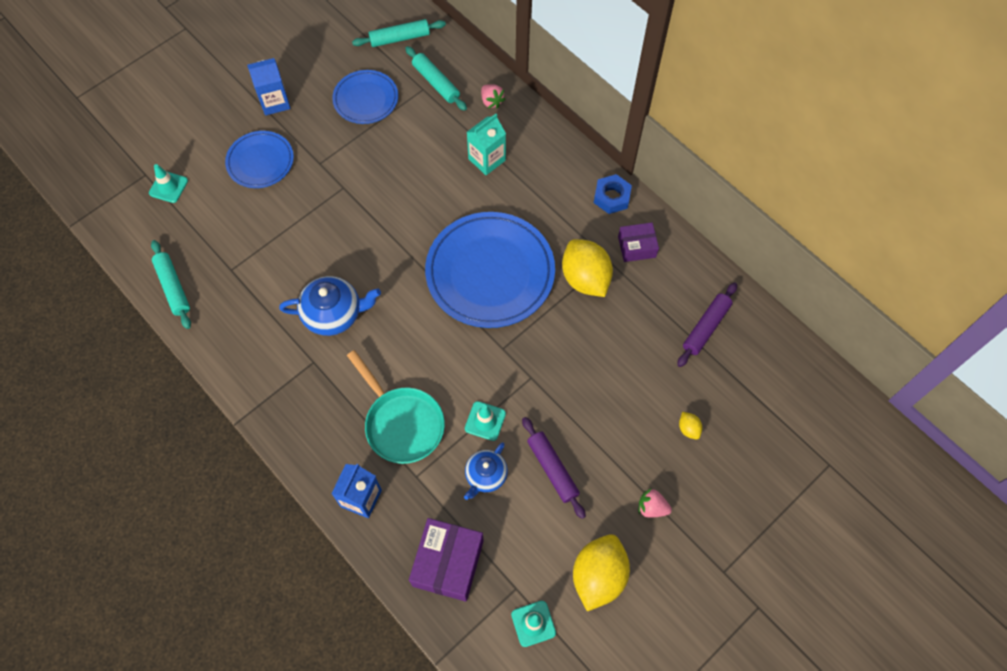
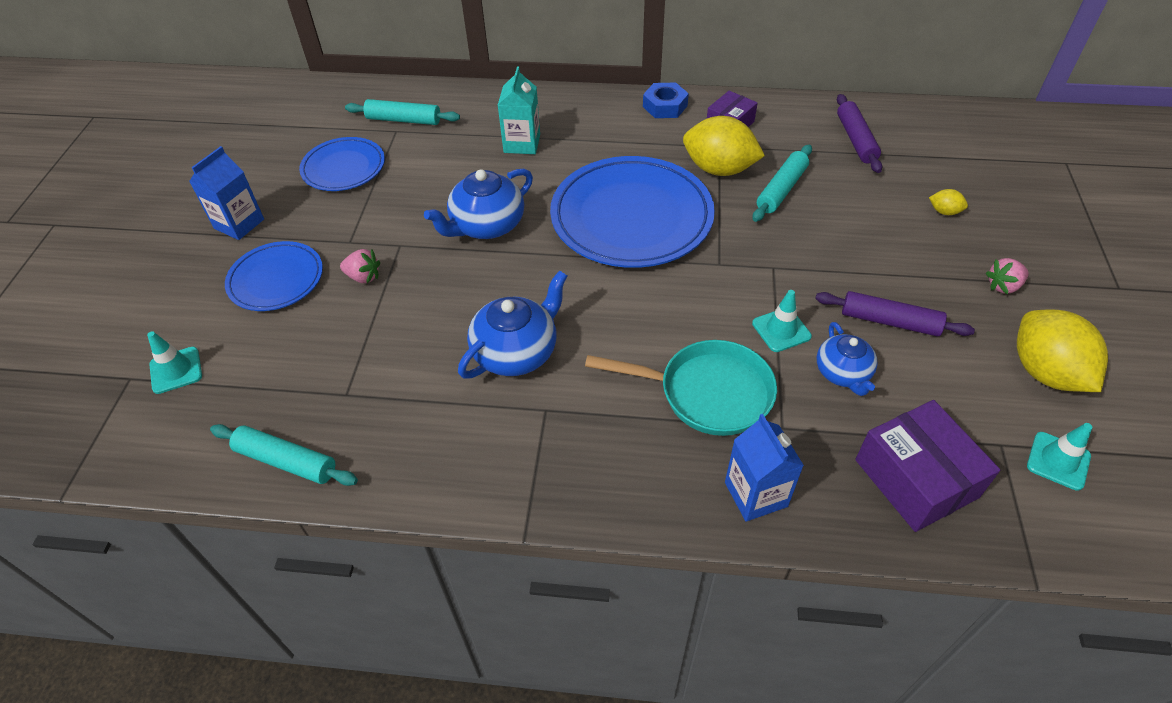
camera: 40 degrees left, 15 degrees down
turquoise rolling pin [352,19,446,47] -> turquoise rolling pin moved to [753,145,812,222]
pink strawberry [481,84,505,109] -> pink strawberry moved to [340,249,380,283]
none -> blue teapot [424,169,533,239]

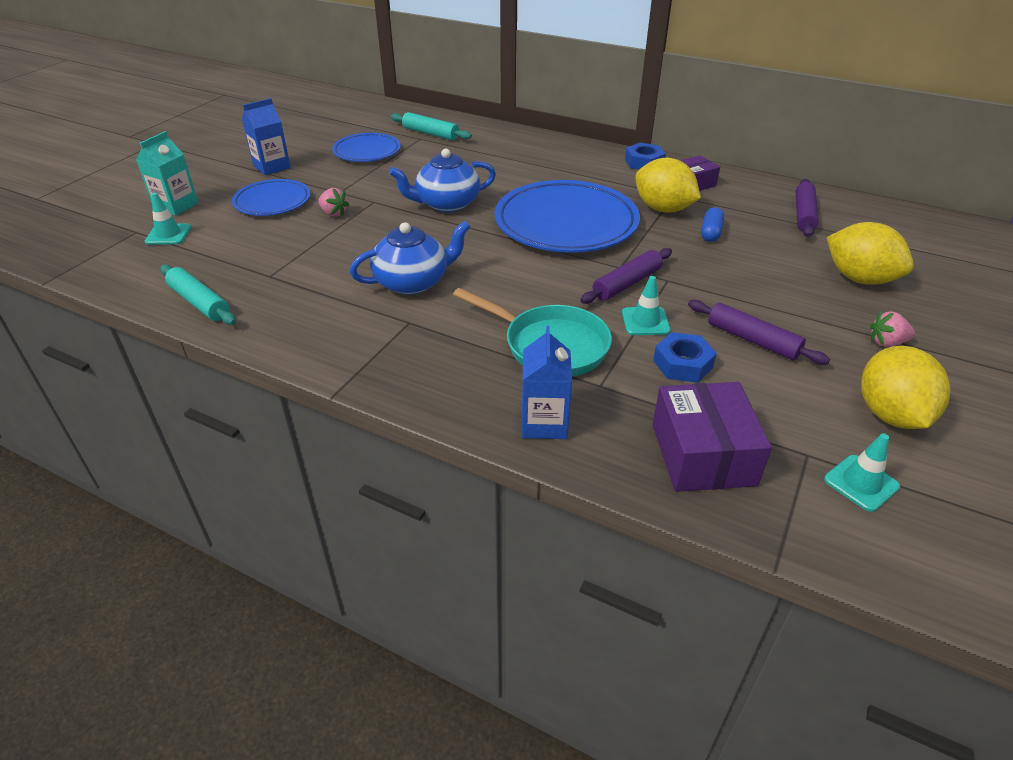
camera: 20 degrees right, 10 degrees down
turquoise carton [498,67,540,154] -> turquoise carton moved to [136,131,198,216]
turquoise rolling pin [753,145,812,222] -> blue capsule [701,207,724,242]
blue teapot [817,322,878,396] -> blue nut [653,332,717,383]
yellow lemon [929,189,968,215] -> yellow lemon [827,222,914,285], size x2.34
none -> purple rolling pin [580,248,672,304]

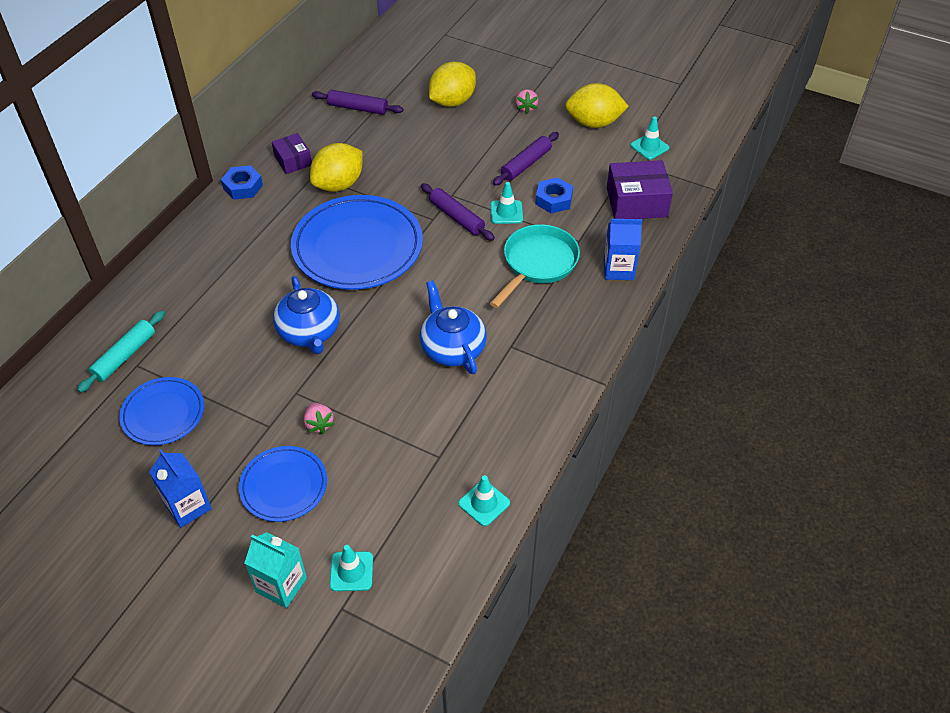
camera: 90 degrees left, 10 degrees up
turquoise rolling pin [160,265,236,325] -> turquoise traffic cone [458,475,510,526]
pink strawberry [318,188,350,217] -> pink strawberry turned 120 degrees clockwise [304,403,334,434]
blue capsule [701,207,724,242] -> none

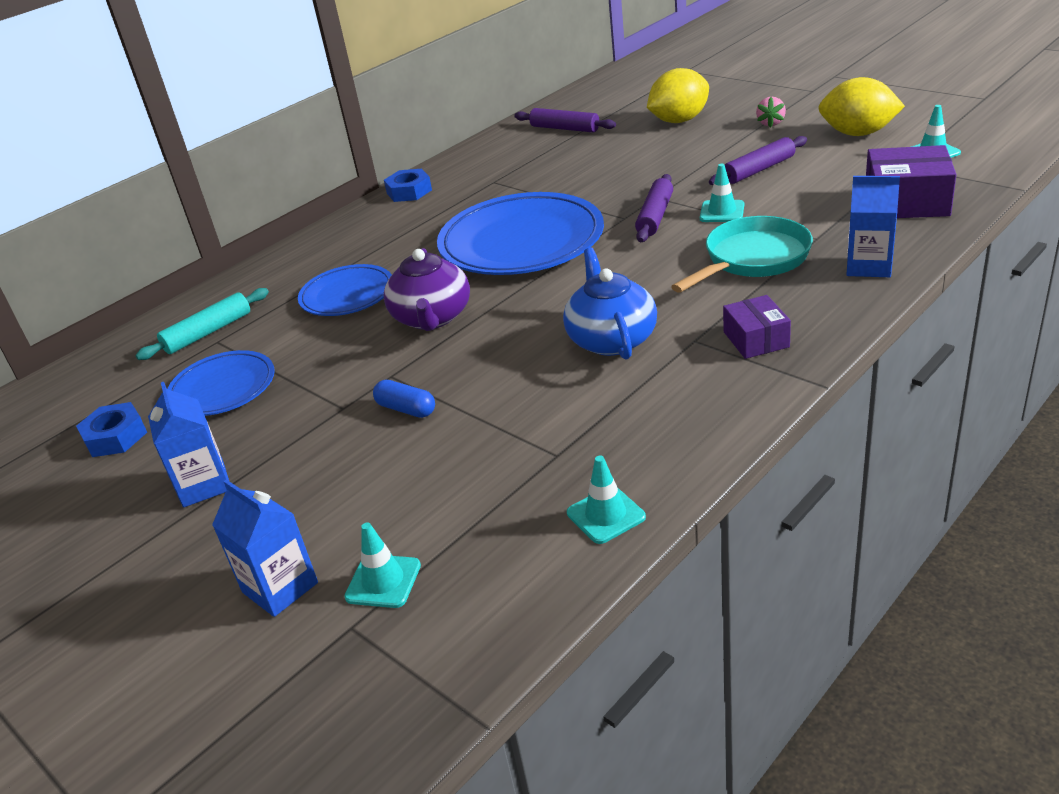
camera: 20 degrees right, 15 degrees down
blue plate [239,446,327,522] -> blue plate moved to [298,264,392,316]
turquoise carton [244,532,307,608] -> blue carton [212,479,318,617]
purple box [272,133,312,174] -> purple box moved to [723,295,791,359]
blue teapot [273,276,340,354] -> purple teapot [383,248,470,331]
pink strawberry [304,403,334,434] -> blue capsule [373,380,435,418]
yellow lemon [310,143,363,192] -> none
purple rolling pin [421,183,495,241] -> purple rolling pin turned 45 degrees clockwise [635,174,673,242]
blue nut [535,177,573,213] -> blue nut moved to [76,402,147,457]

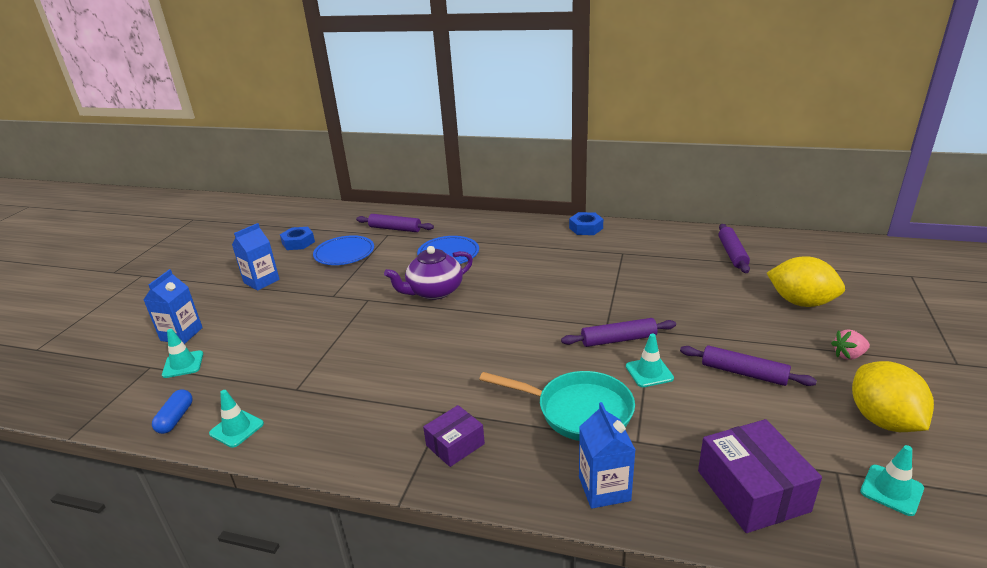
camera: 60 degrees right, 5 degrees down
turquoise rolling pin [136,288,269,360] -> purple rolling pin [356,214,434,232]
blue capsule [373,380,435,418] -> blue capsule moved to [152,389,192,434]
blue plate [437,192,604,275] -> none
blue teapot [563,247,657,360] -> none

